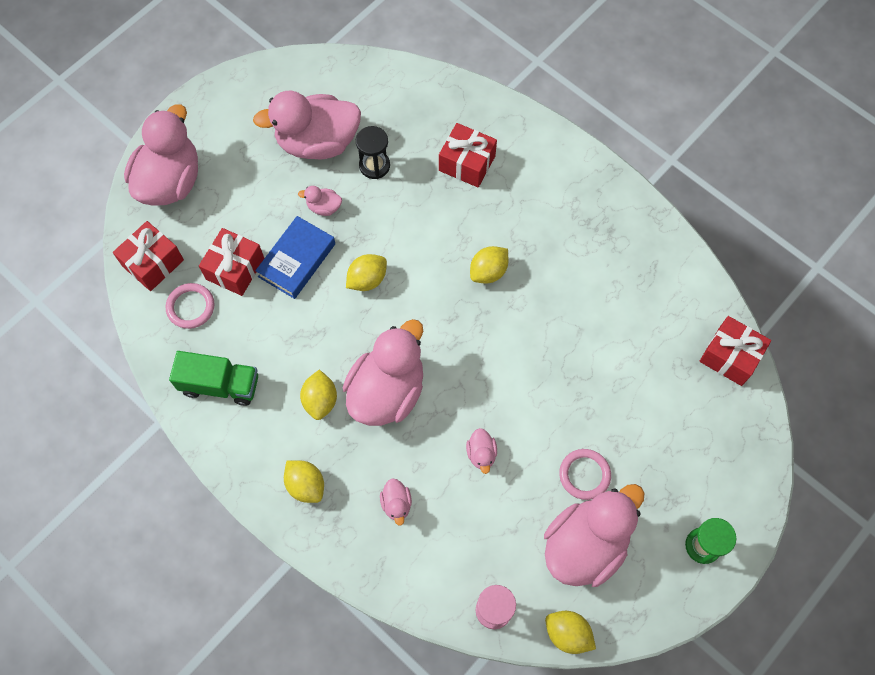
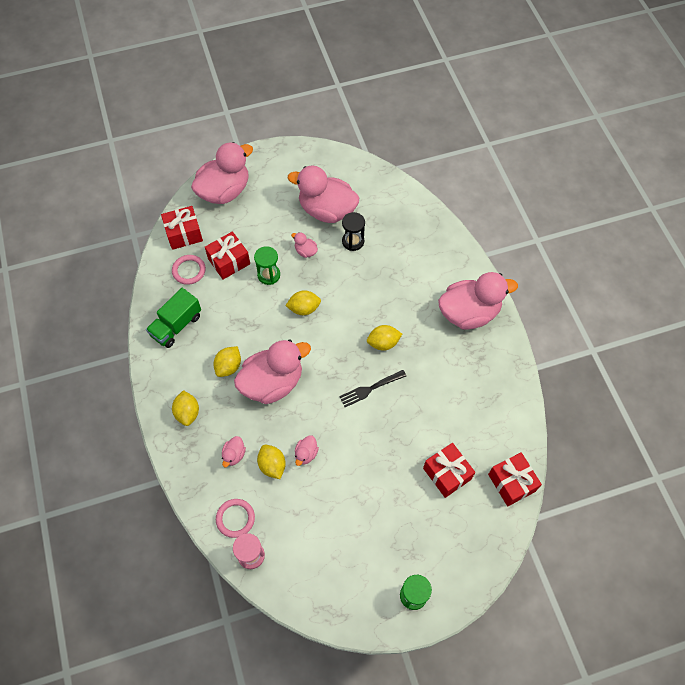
camera: 30 degrees right, 5 degrees down
green truck [169,351,258,406] -> green truck turned 90 degrees clockwise [146,288,201,348]
blue book [255,216,335,299] -> green hourglass [254,246,280,285]
red gift [439,123,497,188] -> red gift moved to [423,443,475,498]
pink duck [544,484,644,587] -> pink duck moved to [438,272,518,330]
yellow lemon [545,611,596,654] -> yellow lemon moved to [257,445,286,479]
pink ring [559,449,611,500] -> pink ring moved to [216,499,255,538]
none -> black fork [339,370,406,407]

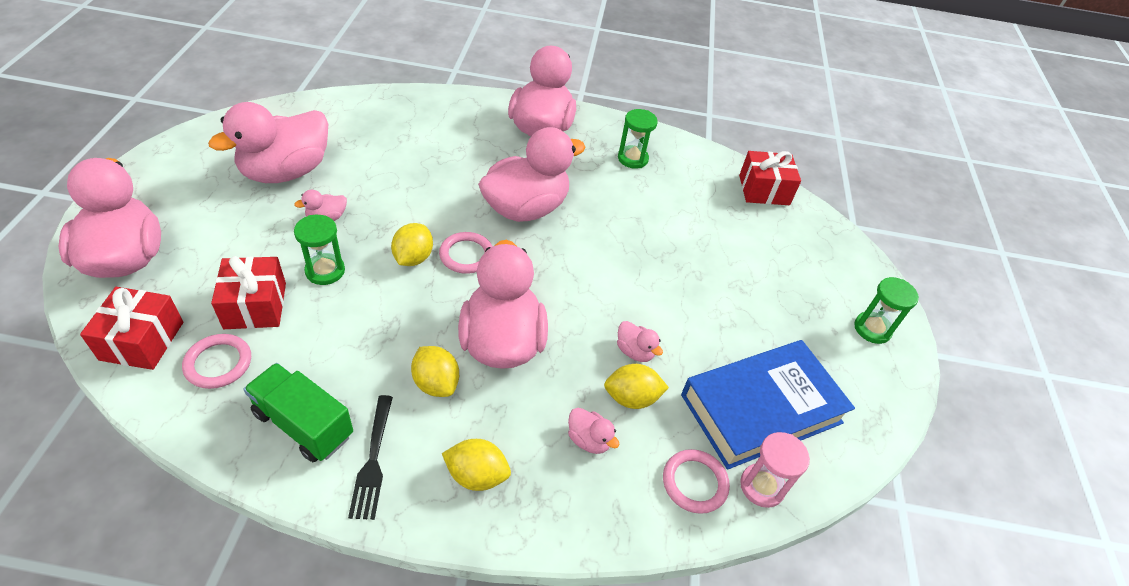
camera: 70 degrees left, 15 degrees down
green truck [146,288,201,348] -> green truck turned 150 degrees clockwise [244,363,353,462]
black fork [339,370,406,407] -> black fork moved to [348,395,393,520]
black hourglass [342,212,365,251] -> none
yellow lemon [367,325,402,351] -> pink duck [478,127,586,222]
red gift [423,443,475,498] -> none
none -> pink ring [439,232,493,274]
none -> green hourglass [618,109,658,169]
none -> blue book [681,340,855,470]

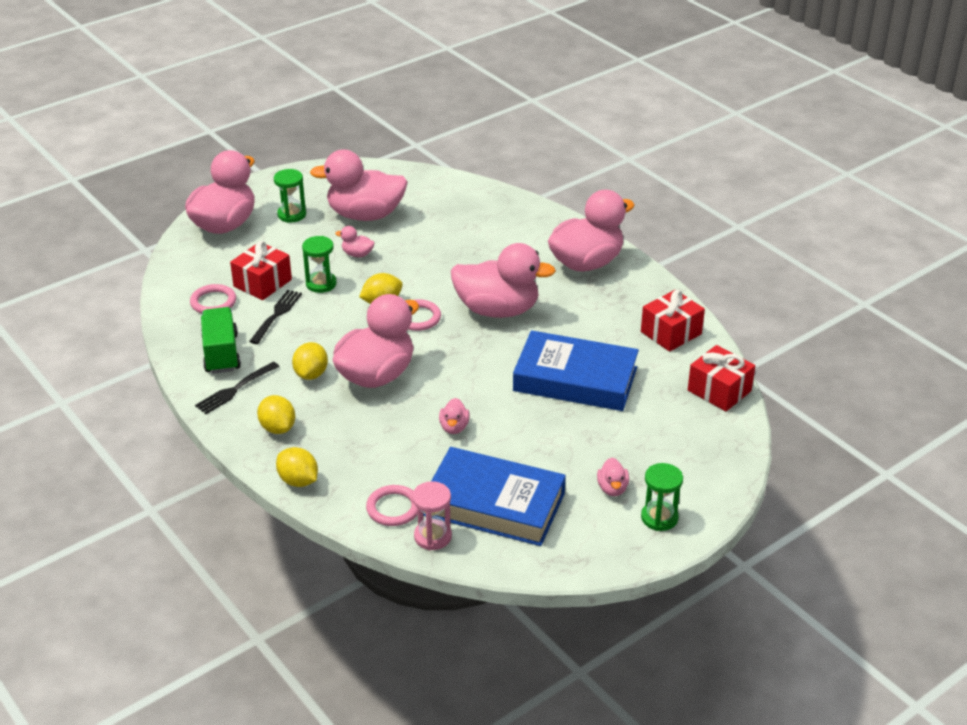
camera: 50 degrees right, 10 degrees down
red gift [80,287,183,370] -> red gift moved to [641,290,705,352]
pink duck [568,408,620,454] -> pink duck moved to [597,458,629,496]
yellow lemon [604,364,669,409] -> yellow lemon moved to [276,447,318,487]
green hourglass [618,109,658,169] -> green hourglass moved to [274,169,306,223]
none -> black fork [249,290,302,344]
none -> blue book [513,330,639,411]

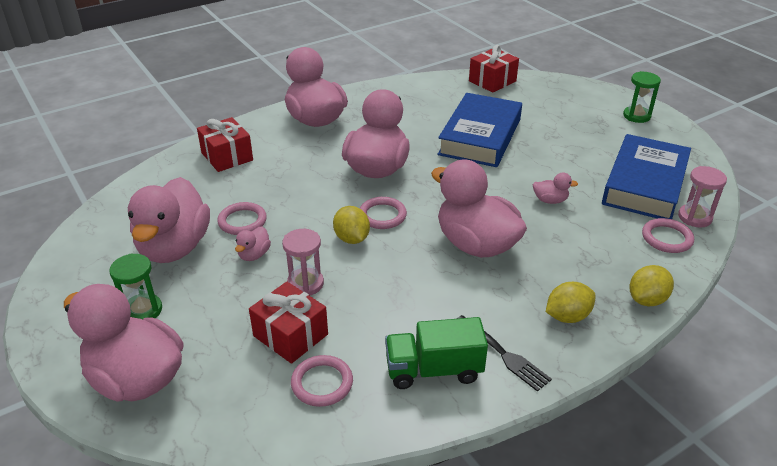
camera: 85 degrees left, 0 degrees up
black fork [249,290,302,344] -> none
yellow lemon [292,342,328,380] -> none
green hourglass [302,236,336,293] -> pink hourglass [282,229,324,296]
pink duck [597,458,629,496] -> none
red gift [641,290,705,352] -> red gift moved to [197,117,253,172]
none -> pink ring [217,202,267,235]

